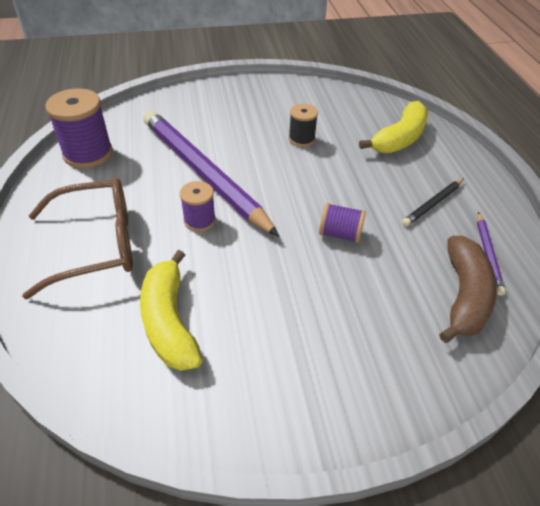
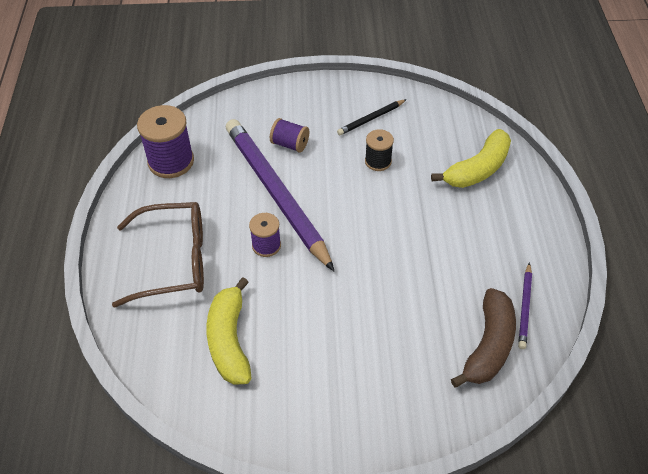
camera: 10 degrees right, 5 degrees up
purple spool [319,203,366,243] -> purple spool moved to [270,118,309,152]
black pencil [402,179,464,226] -> black pencil moved to [337,99,407,135]

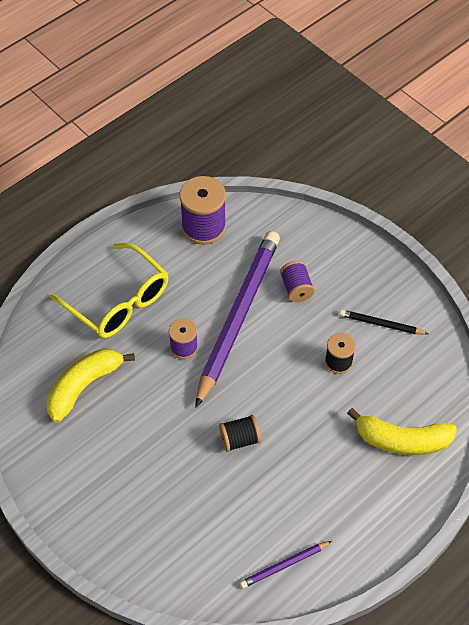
camera: 50 degrees right, 5 degrees up
brown glasses [112,202,204,308] -> yellow glasses [50,243,168,338]
brown banana [451,288,516,388] -> none
none -> black spool [219,415,261,452]

